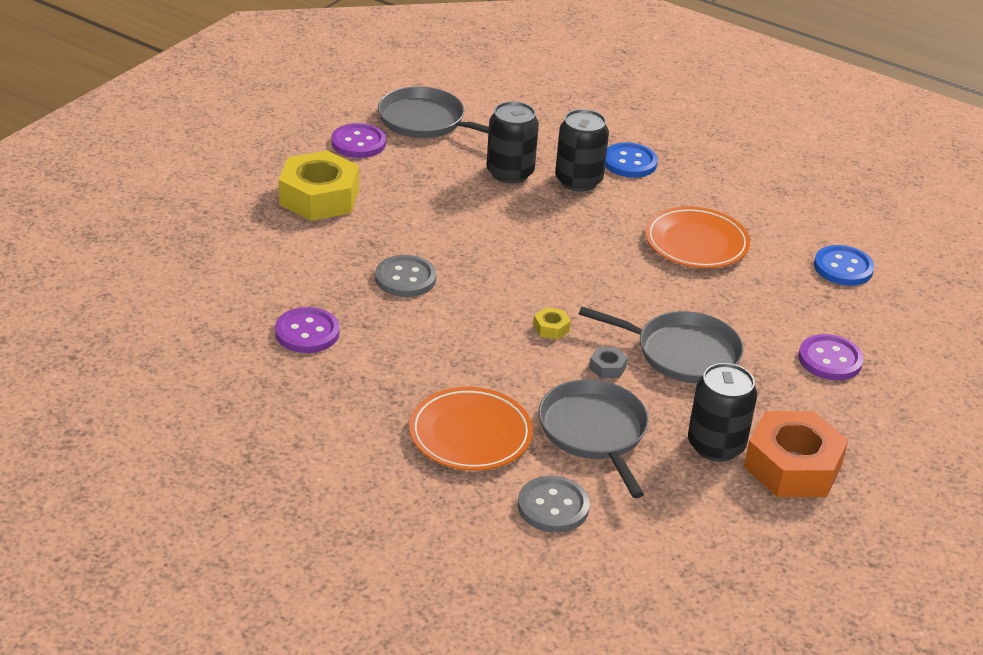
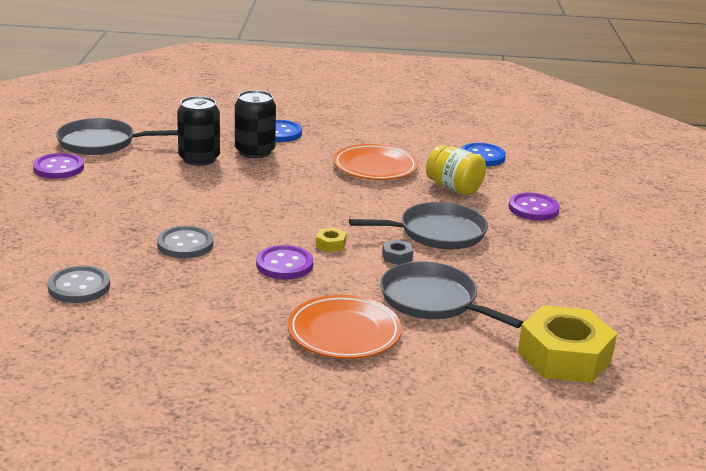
camera: 30 degrees left, 10 degrees down
purple button [275,307,340,353] -> purple button moved to [256,245,313,280]
yellow nut [279,151,359,221] -> yellow nut moved to [518,305,617,383]
grey button [518,476,590,533] -> grey button moved to [48,266,110,303]
black can [688,363,757,462] -> none
orange nut [744,411,848,497] -> none
none -> yellow jar [426,145,486,195]

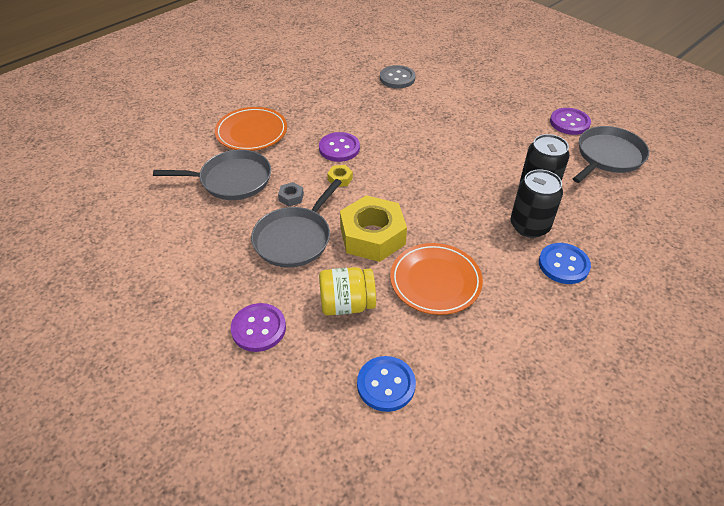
camera: 135 degrees right, 20 degrees up
grey button [157,226,213,258] -> none
yellow nut [518,305,617,383] -> yellow nut moved to [340,195,407,262]

